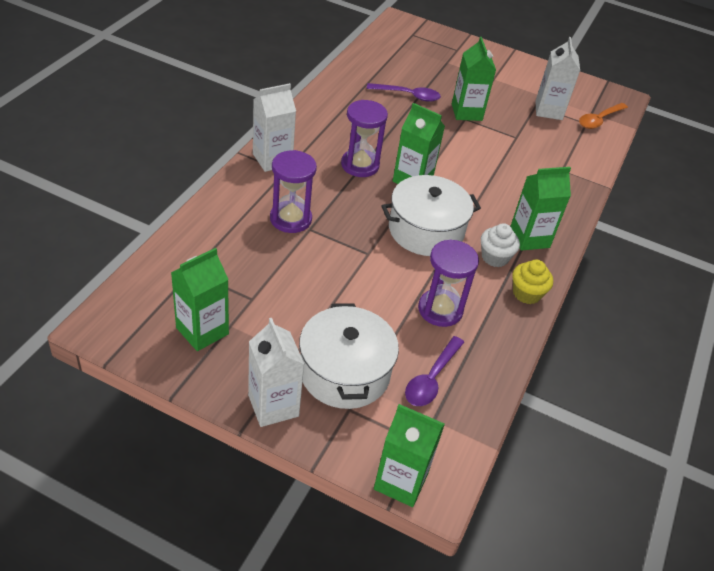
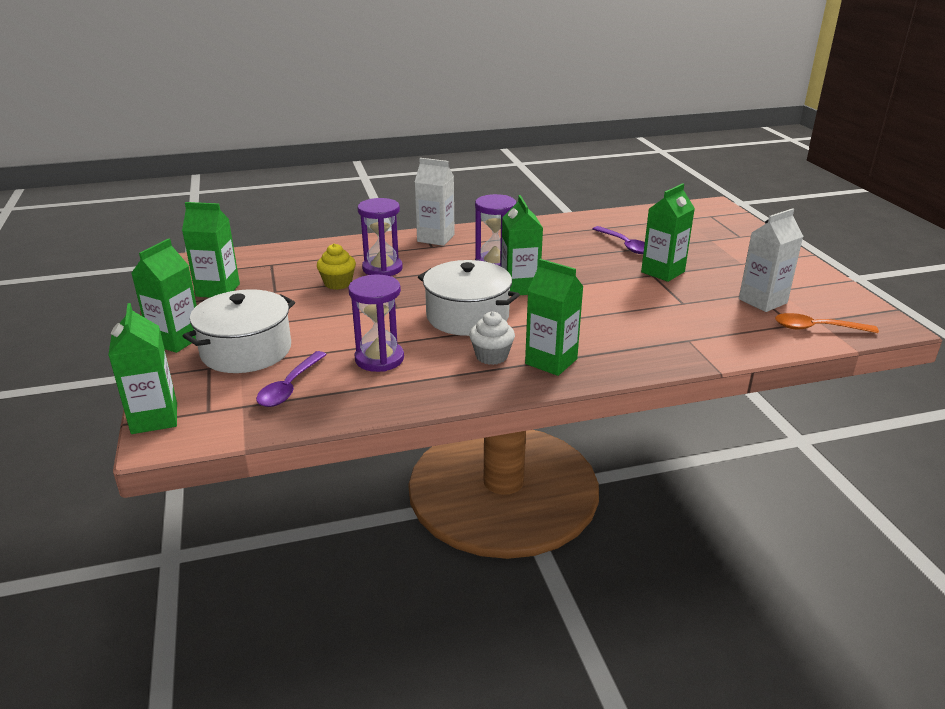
camera: 55 degrees right, 15 degrees down
white carton [248,318,304,427] -> green carton [131,238,197,353]
purple spoon [405,336,464,406] -> purple spoon turned 60 degrees counterclockwise [256,351,327,407]
yellow cupcake [512,260,553,304] -> yellow cupcake moved to [317,244,356,290]

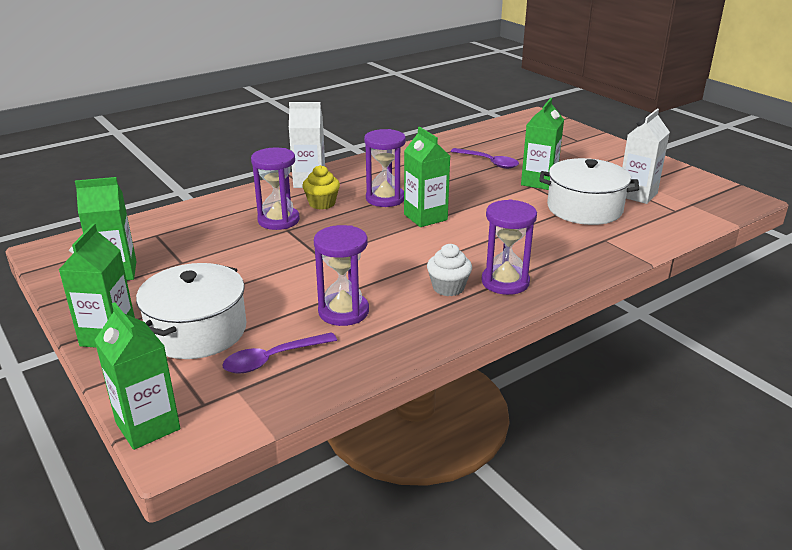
camera: 20 degrees left, 0 degrees up
purple spoon [256,351,327,407] -> purple spoon turned 60 degrees clockwise [222,332,337,374]
yellow cupcake [317,244,356,290] -> yellow cupcake moved to [302,165,340,210]
white pot [418,260,520,336] -> white pot moved to [539,158,639,225]
green carton [525,259,584,376] -> purple hourglass [481,199,537,295]
orange spoon [775,313,879,333] -> none

